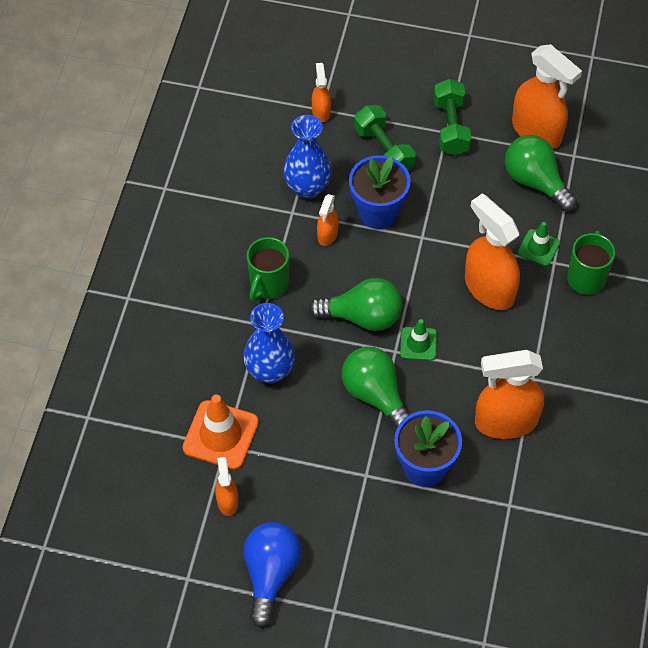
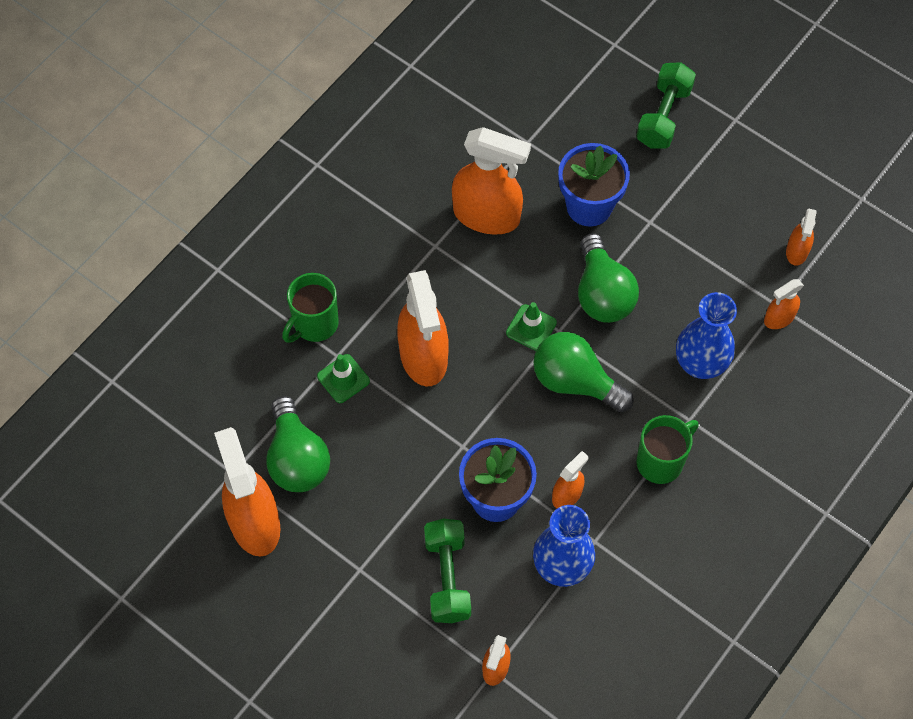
camera: 155 degrees left, 5 degrees up
orange traffic cone [182,394,259,469] -> orange spray bottle [764,279,804,329]
blue light bulb [244,522,302,627] -> none
green dumbbell [433,79,471,155] -> green dumbbell moved to [636,62,696,149]

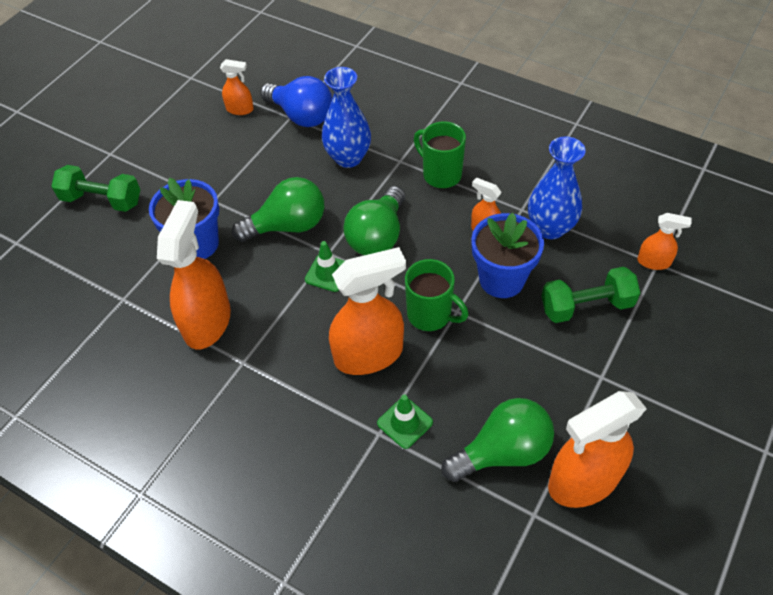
camera: 95 degrees left, 10 degrees down
green mug [282,273,339,343] -> green mug moved to [405,259,469,331]
orange spray bottle [764,279,804,329] -> blue light bulb [260,76,332,127]

